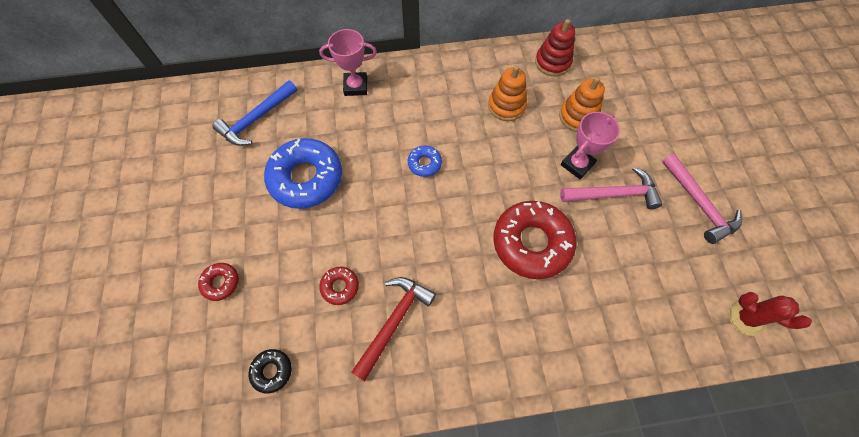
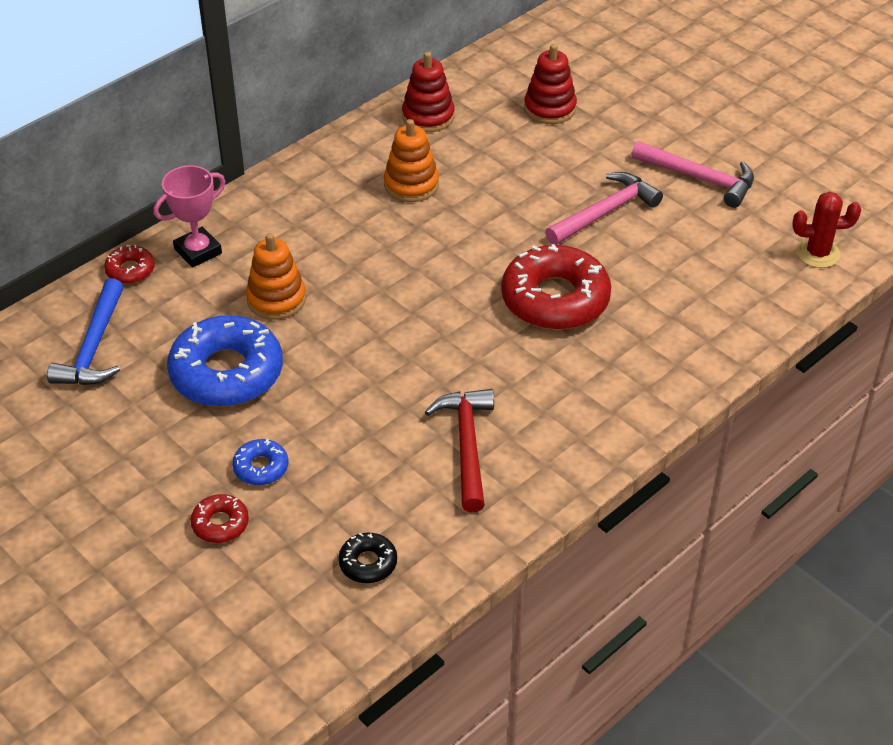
camera: 35 degrees left, 20 degrees down
red donut [319,267,359,305] -> red donut moved to [104,245,155,284]
blue donut [408,146,442,177] -> blue donut moved to [232,439,289,485]
orange stacking toy [559,77,605,132] -> orange stacking toy moved to [246,233,306,320]
pink trophy [561,112,620,179] -> none
none -> red stacking toy [524,44,577,124]

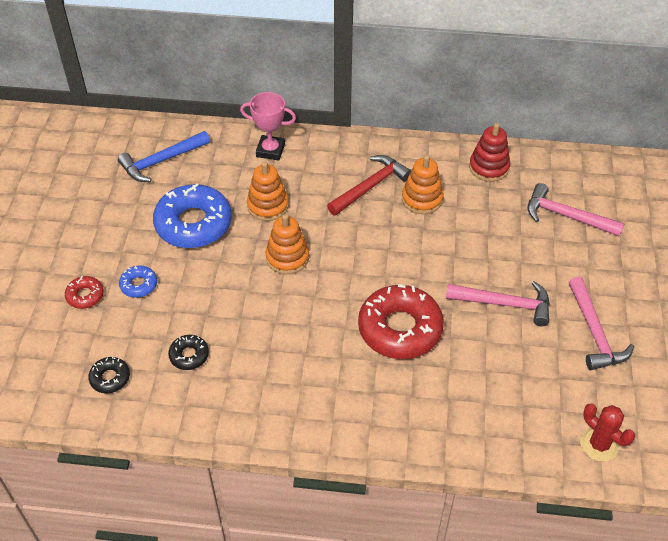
camera: 50 degrees right, 5 degrees up
red donut [104,245,155,284] -> none
red hammer [425,389,494,512] -> red hammer moved to [327,155,411,215]
red stacking toy [524,44,577,124] -> pink hammer [527,183,625,237]
none -> black donut [168,335,209,370]
none -> orange stacking toy [266,214,309,274]

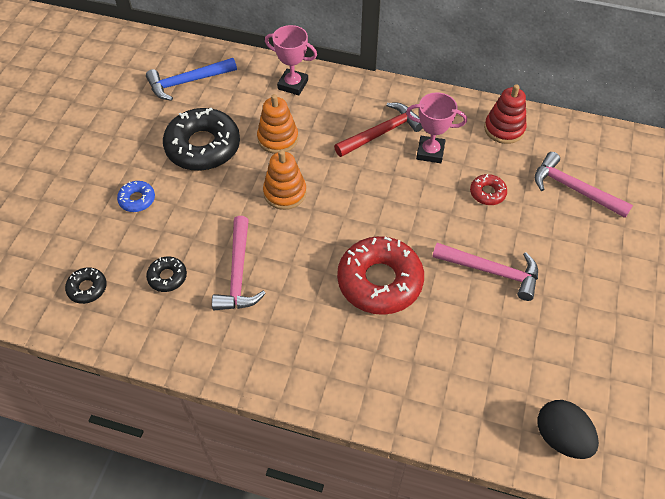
camera: 10 degrees right, 5 degrees up
red donut [65,276,104,309] -> red donut moved to [470,174,507,205]
blue donut [153,183,232,248] -> black donut [163,108,240,171]
orange stacking toy [402,155,444,214] -> pink trophy [406,92,467,163]
pink hammer [569,277,634,370] -> pink hammer moved to [212,216,266,310]
red cactus [580,404,635,461] -> black egg [537,400,599,459]

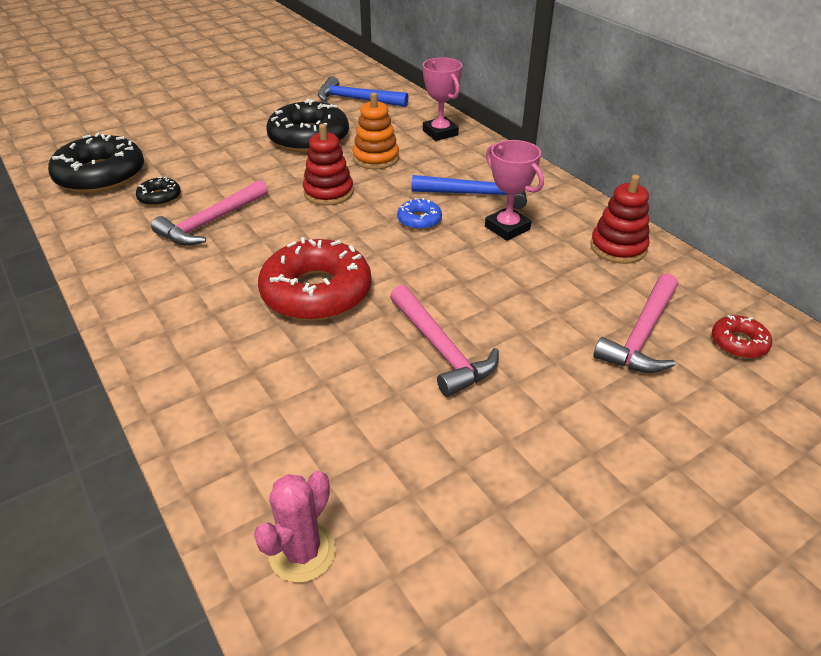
camera: 40 degrees right, 15 degrees down
black donut [65,267,107,304] -> black donut [48,133,144,193], size x2.16
blue donut [117,181,155,212] -> blue donut moved to [397,198,442,230]
orange stacking toy [263,150,307,210] -> red stacking toy [303,124,354,205]
red hammer [334,103,423,157] -> blue hammer [411,175,527,209]
red donut [470,174,507,205] -> red donut moved to [712,315,772,358]
pink hammer [535,152,633,218] -> pink hammer turned 135 degrees counterclockwise [593,273,678,373]
black egg [537,400,599,459] -> pink cactus [254,471,336,583]

